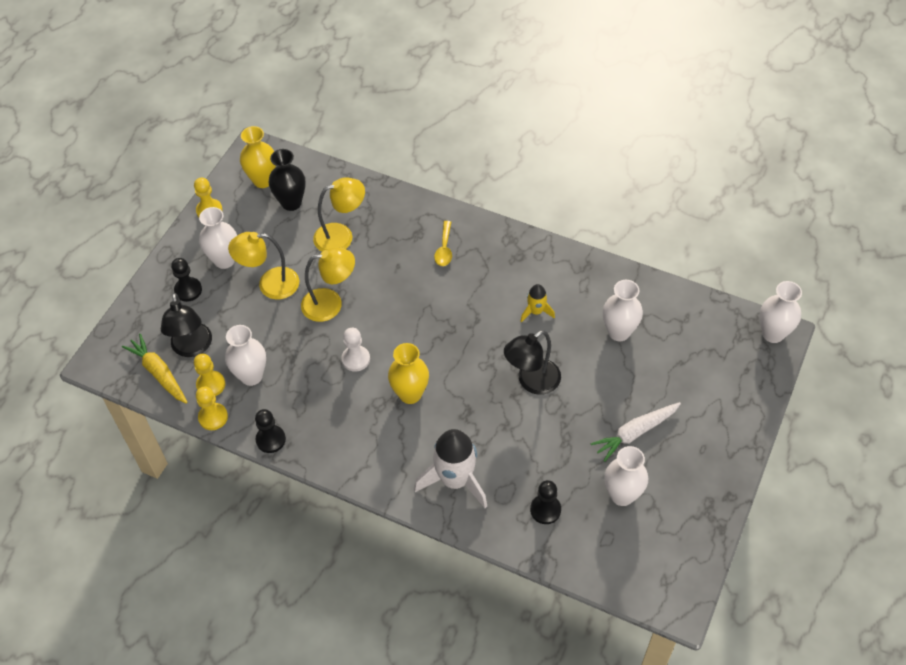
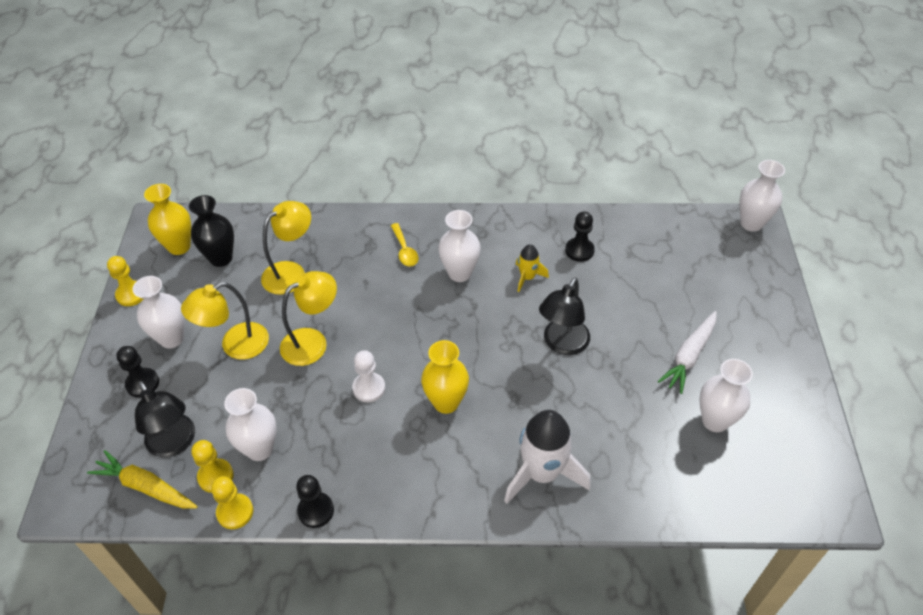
camera: 25 degrees left, 5 degrees down
black pawn [530,480,561,524] -> black pawn moved to [565,211,595,262]
white vase [603,280,643,341] -> white vase moved to [438,210,481,282]

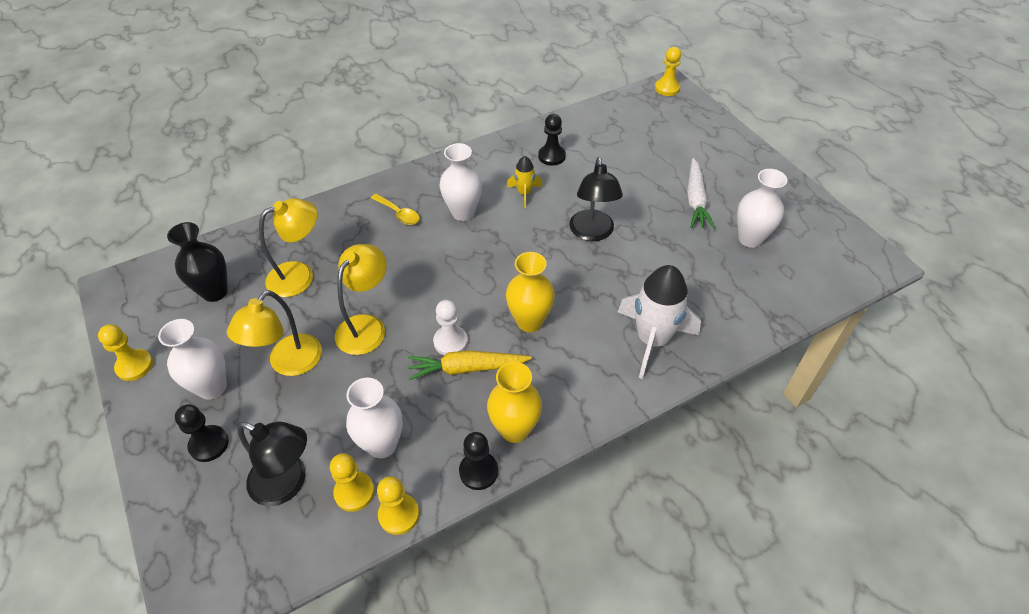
camera: 30 degrees left, 0 degrees up
yellow carrot [87,450,198,509] -> yellow carrot moved to [408,350,532,380]
yellow vase [144,184,191,255] -> yellow vase moved to [487,362,542,443]
yellow lamp [261,201,311,295] -> yellow lamp turned 45 degrees clockwise [259,198,318,297]
white vase [739,160,785,232] -> yellow pawn [655,47,681,96]

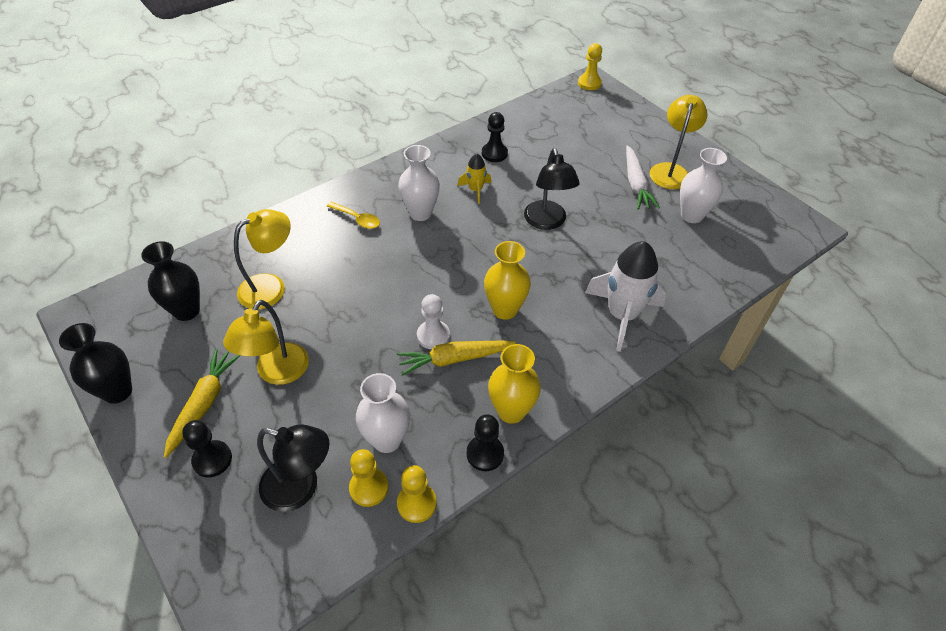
camera: 10 degrees left, 0 degrees up
yellow pawn [98,324,153,381] -> black vase [59,323,132,404]
white vase [158,319,227,400] -> yellow carrot [164,349,241,458]
yellow lamp [335,244,387,355] -> yellow lamp moved to [650,95,708,189]

